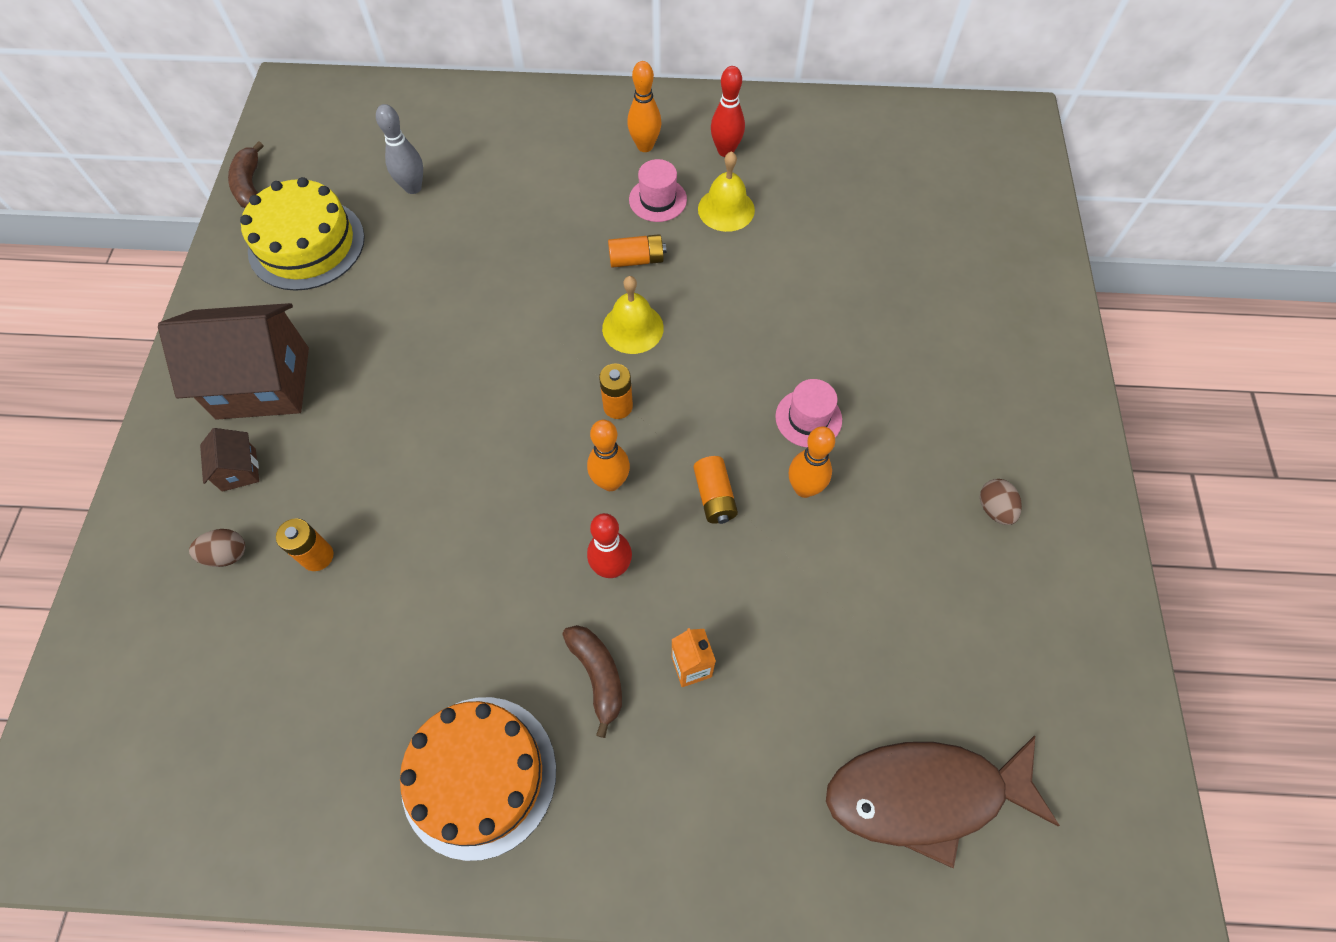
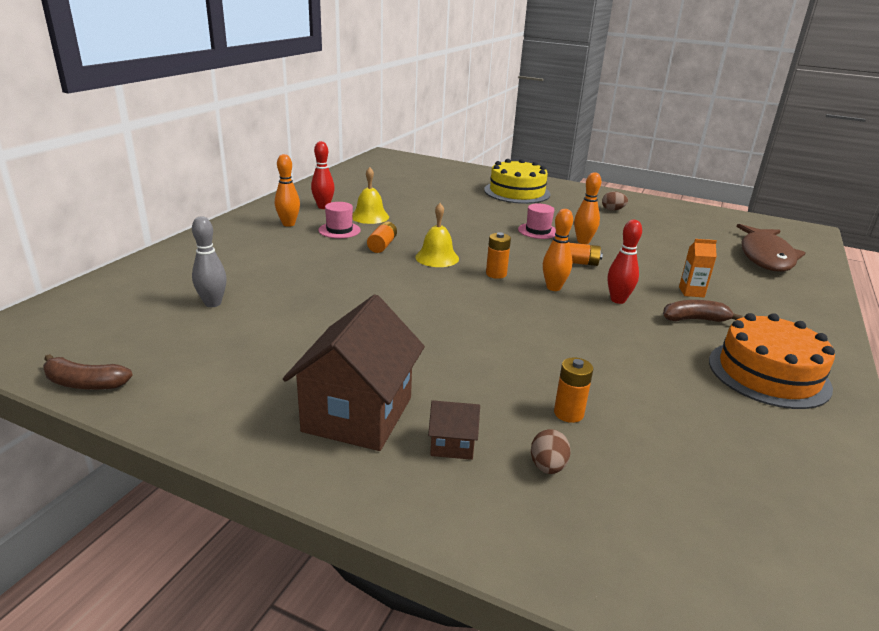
camera: 70 degrees left, 35 degrees down
yellow cake [240,177,365,291] -> yellow cake moved to [484,159,550,204]

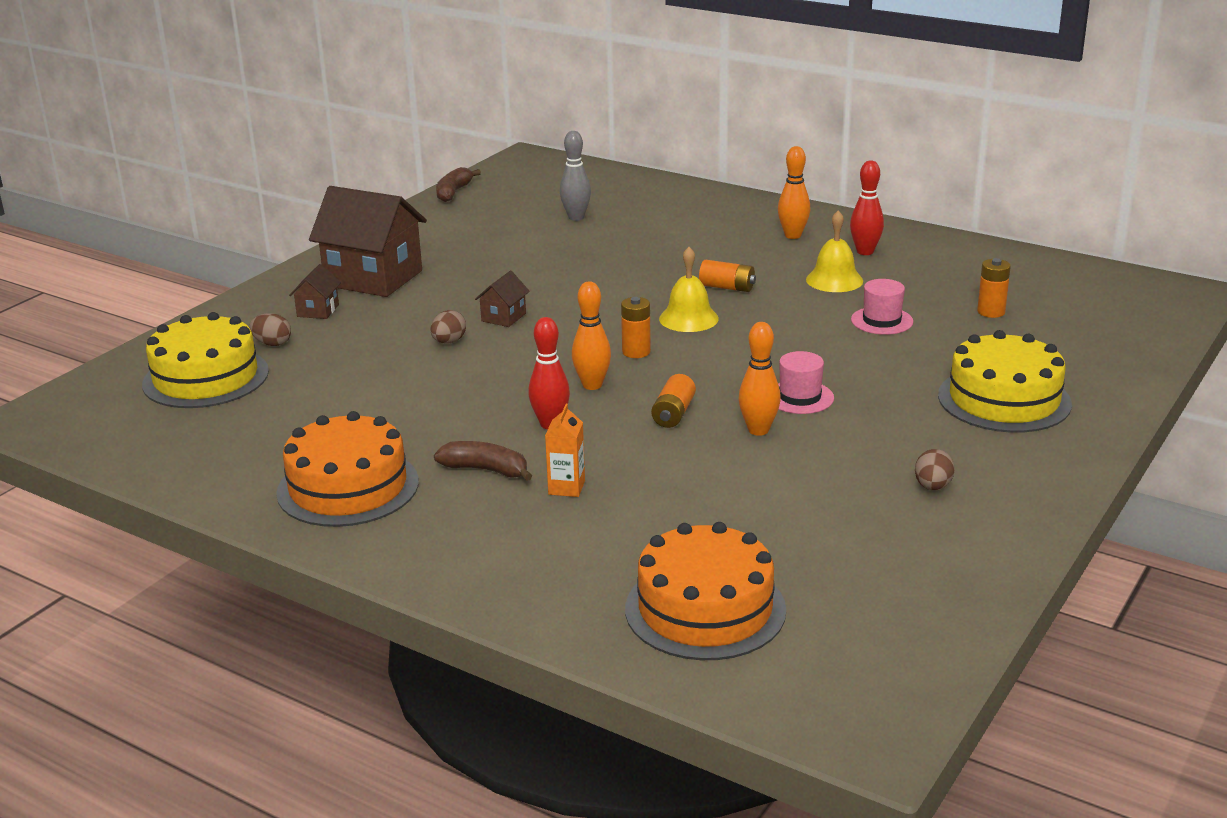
camera: 100 degrees right, 0 degrees up
pink hat [318,202,361,238] -> pink hat moved to [851,279,913,335]
orange battery [554,357,593,423] -> orange battery moved to [977,258,1011,318]
brown banana [663,300,743,322] -> brown banana turned 75 degrees counterclockwise [434,441,532,481]
brown fish [737,224,805,272] -> orange cake [625,522,786,660]
none -> yellow cake [142,312,269,408]
none -> brown egg [431,310,466,344]
none -> brown house [475,270,530,327]

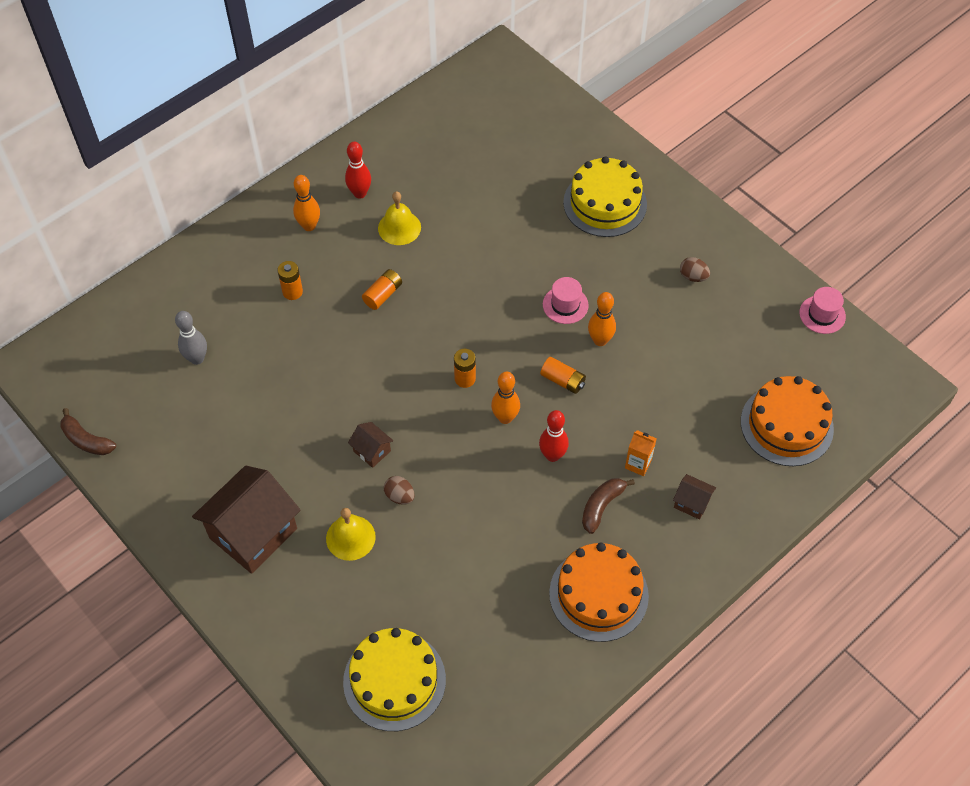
camera: 75 degrees left, 30 degrees up
brown egg [249,313,291,346] -> none
brown house [289,264,341,319] -> brown house moved to [673,474,716,520]
yellow bell [659,247,719,332] -> yellow bell moved to [326,508,376,561]
pink hat [851,279,913,335] -> pink hat moved to [799,287,846,334]
orange battery [977,258,1011,318] -> orange battery moved to [278,261,303,300]

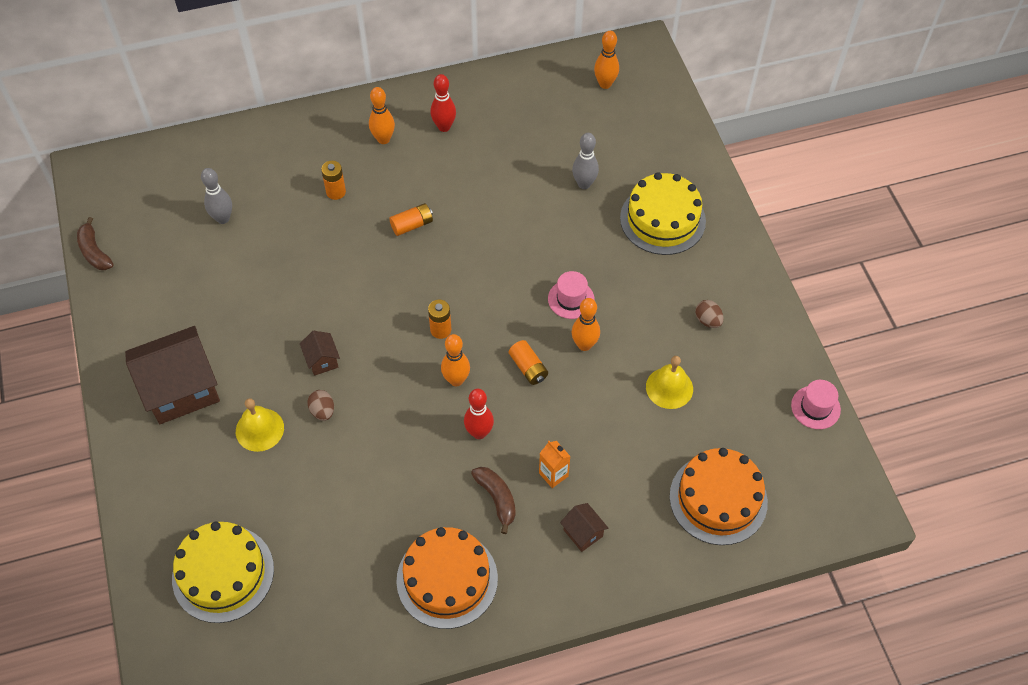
camera: 25 degrees right, 0 degrees up
yellow bell [378,191,421,245] -> yellow bell moved to [646,356,693,409]
brown banana [582,478,635,534] -> brown banana turned 90 degrees clockwise [471,467,516,534]
none -> grey bowling pin [572,133,599,189]
none -> orange bowling pin [594,31,619,89]

